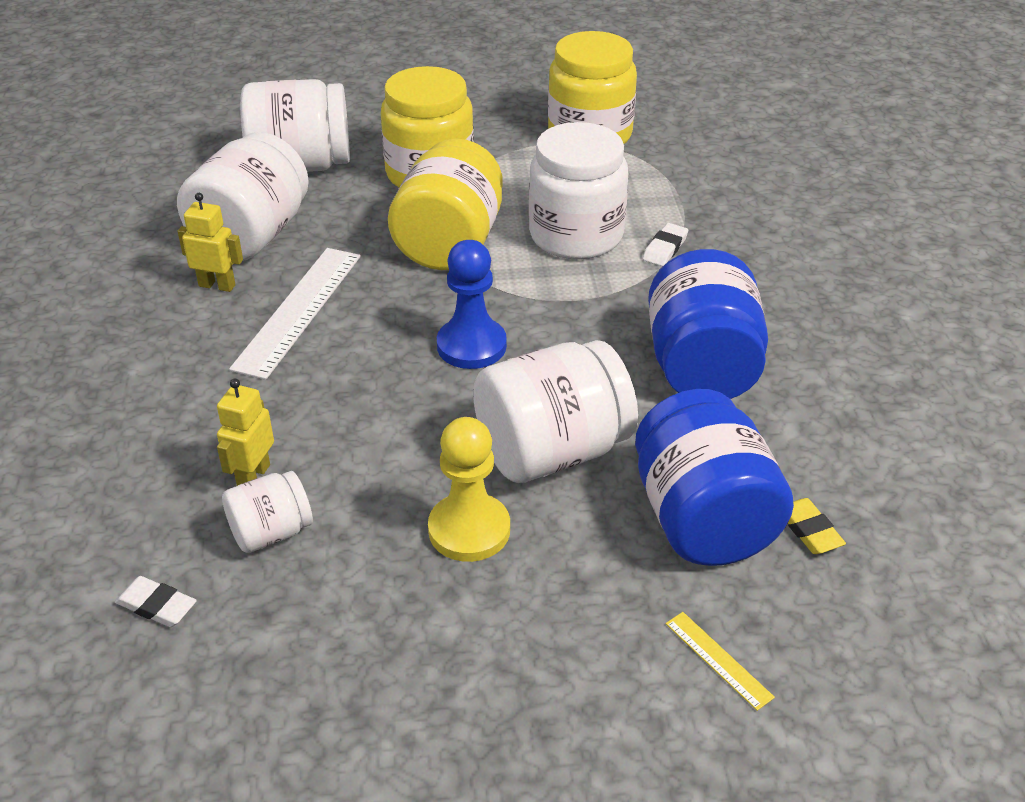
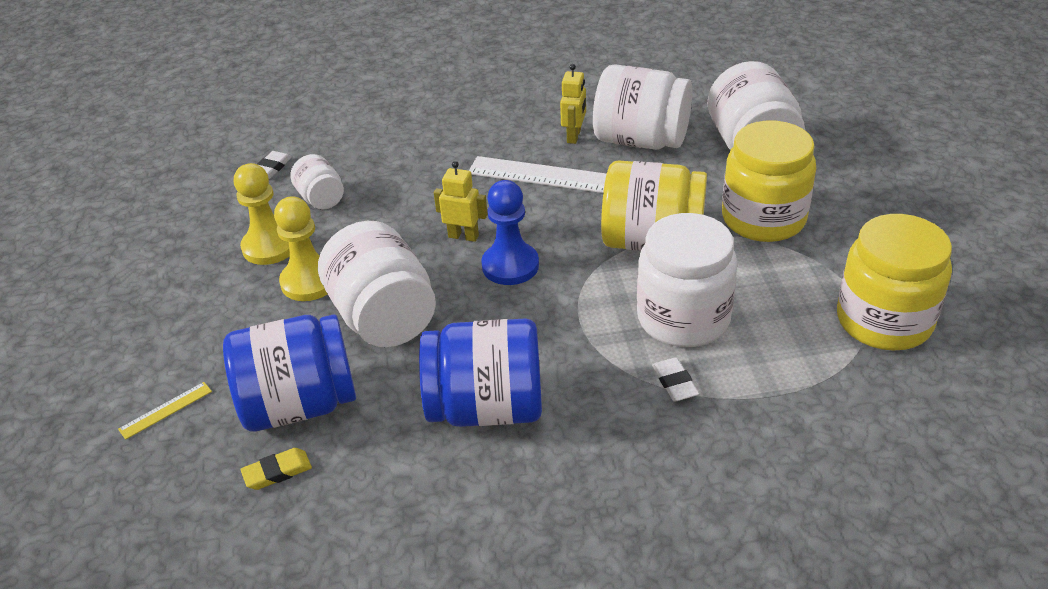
camera: 90 degrees right, 0 degrees up
yellow robot [217,378,274,486] -> yellow robot moved to [434,161,488,242]
white eraser [643,223,688,266] -> white eraser turned 45 degrees clockwise [652,357,699,402]
none -> yellow pawn [234,163,290,265]

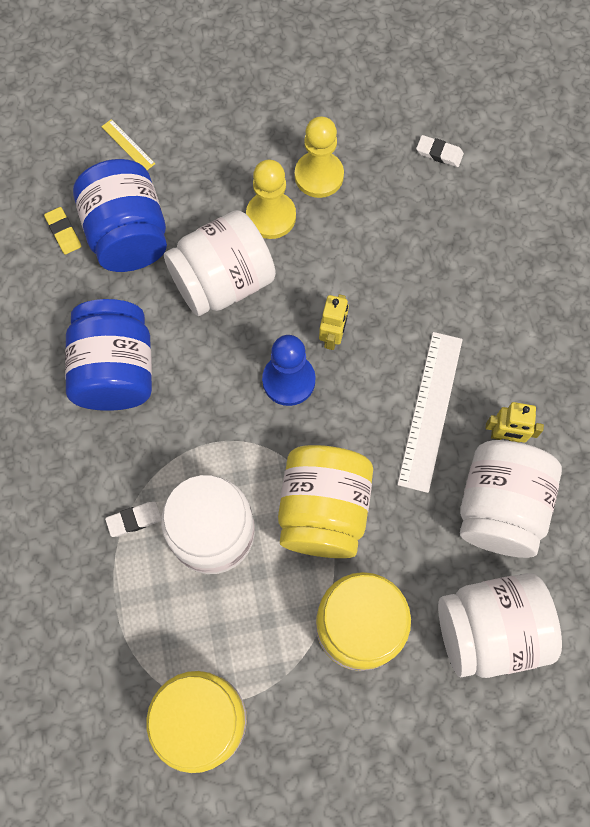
camera: 85 degrees right, 30 degrees up
white jar [290,154,344,209] -> none

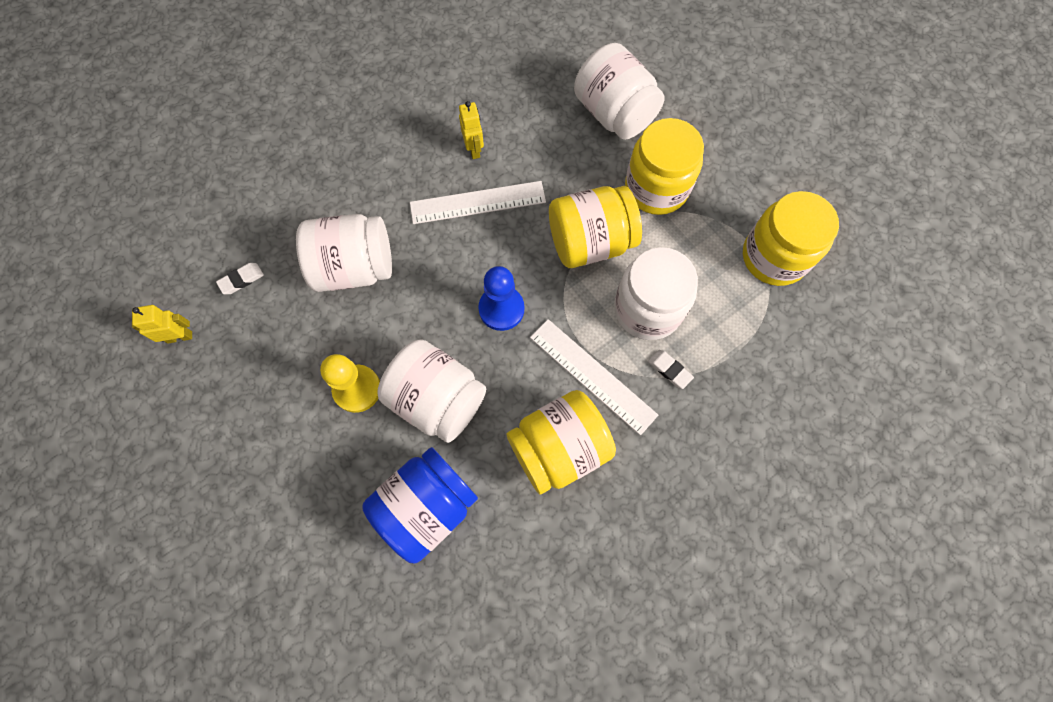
camera: 115 degrees left, 0 degrees up
yellow eraser [44,207,81,255] -> none
blue jar [65,299,152,411] -> yellow jar [507,390,616,494]
yellow ruler [101,119,155,170] -> none
yellow pawn [295,117,344,198] -> none
yellow robot [319,294,349,350] -> yellow robot moved to [132,305,192,343]
white eraser [416,135,464,167] -> white eraser turned 60 degrees clockwise [216,263,264,294]
white jar [460,440,562,558] -> white jar moved to [296,214,392,292]
none -> white ruler [530,319,658,435]

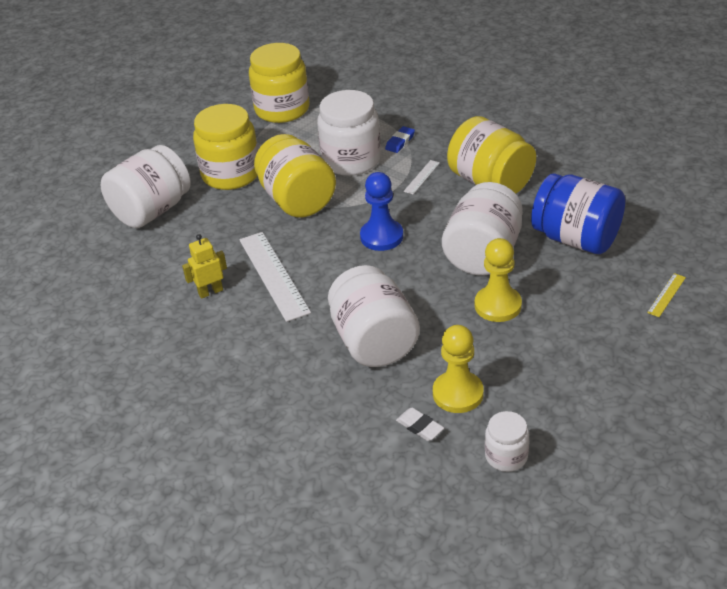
camera: 100 degrees left, 30 degrees down
yellow robot [132,305,192,343] -> white jar [485,411,529,472]
white ruler [530,319,658,435] -> white ruler [404,160,440,194], size x0.46
white eraser [648,350,694,389] -> blue eraser [385,126,415,153]
none -> yellow pawn [433,325,484,413]
none -> yellow ruler [647,273,686,317]

